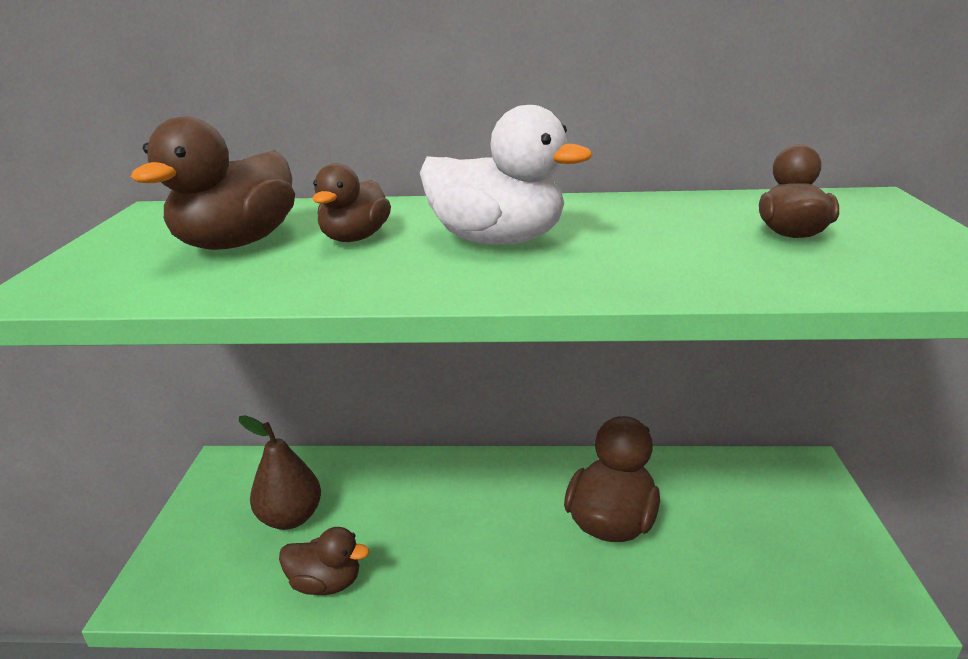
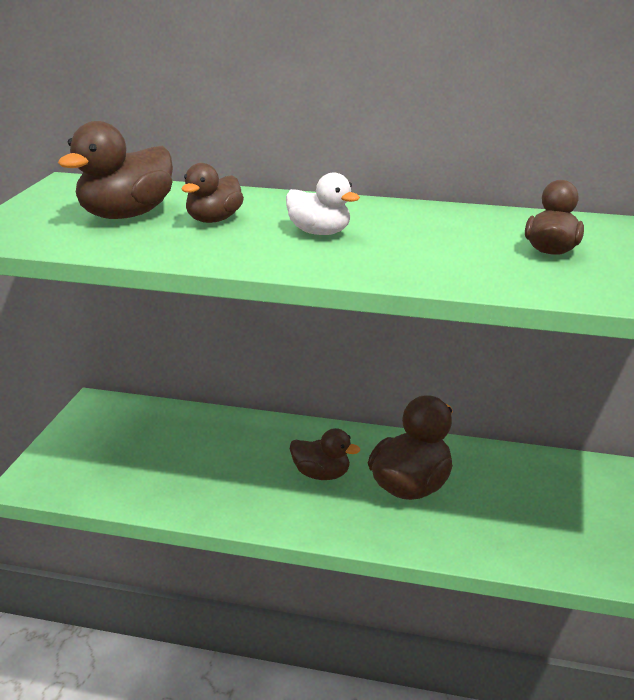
camera: 10 degrees right, 0 degrees up
brown pear [239,415,321,530] -> none
brown duck [279,527,369,595] -> brown duck moved to [290,428,360,480]
white duck [420,105,592,245] -> white duck [286,172,360,235], size x0.62

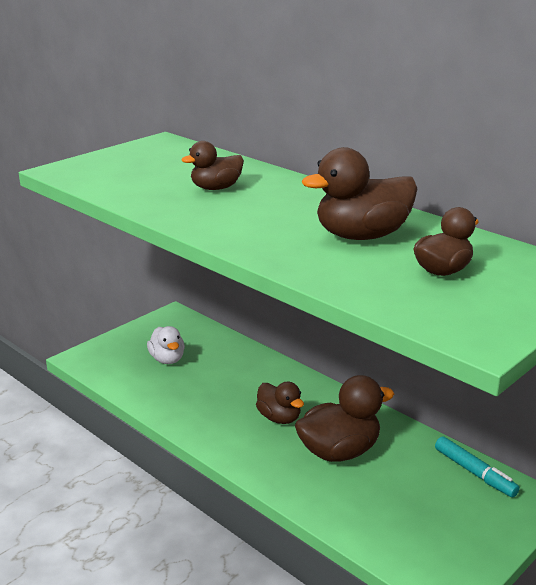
camera: 30 degrees right, 0 degrees up
brown duck [58,121,173,219] -> brown duck moved to [302,147,417,240]
white duck [286,172,360,235] -> white duck moved to [147,326,185,364]
none -> turquoise marker [435,436,520,497]

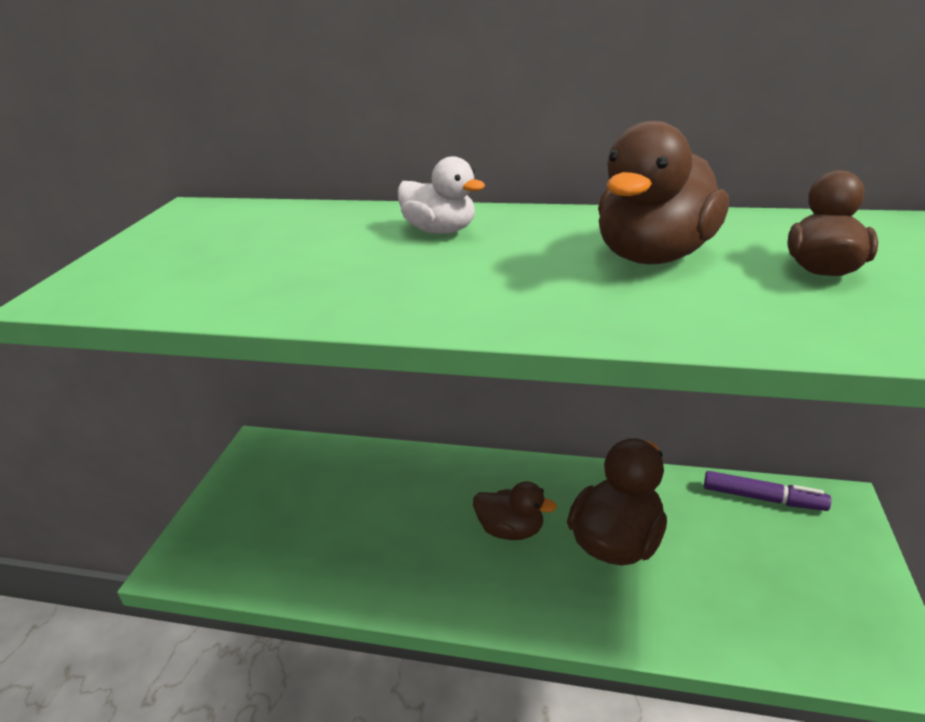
camera: 30 degrees left, 5 degrees up
white duck [147,326,185,364] -> white duck moved to [398,156,485,234]
brown duck [181,141,244,190] -> none
turquoise marker [435,436,520,497] -> purple marker [704,471,831,511]

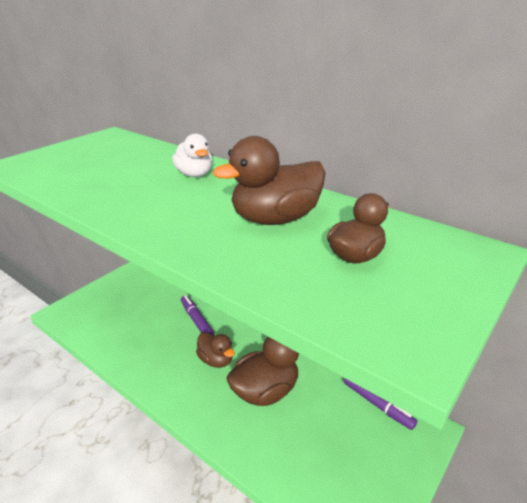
camera: 25 degrees right, 0 degrees up
none -> purple marker [181,295,214,335]

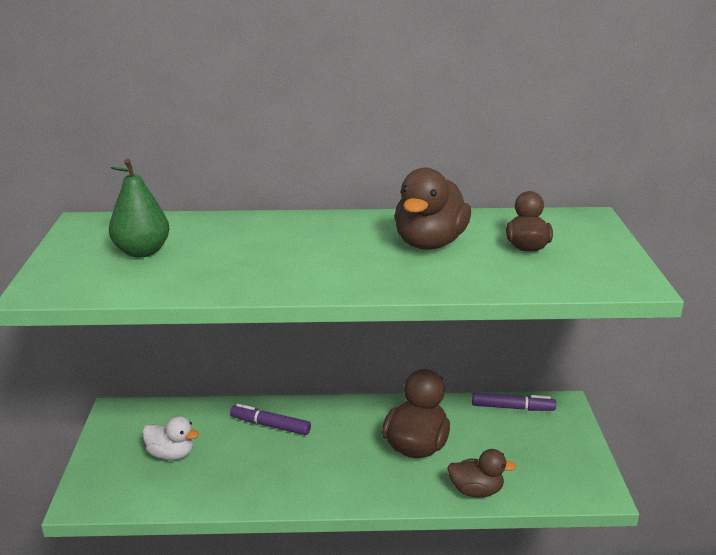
camera: 40 degrees left, 5 degrees down
white duck [172,134,212,177] -> white duck moved to [142,416,199,460]
brown duck [196,332,235,368] -> brown duck moved to [447,449,516,497]
none -> green pear [109,159,170,258]

